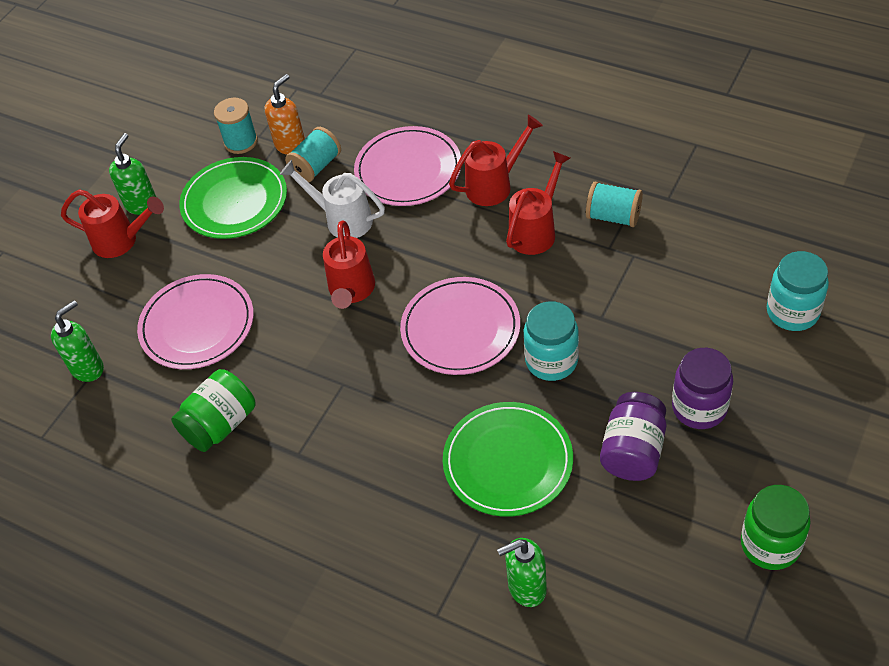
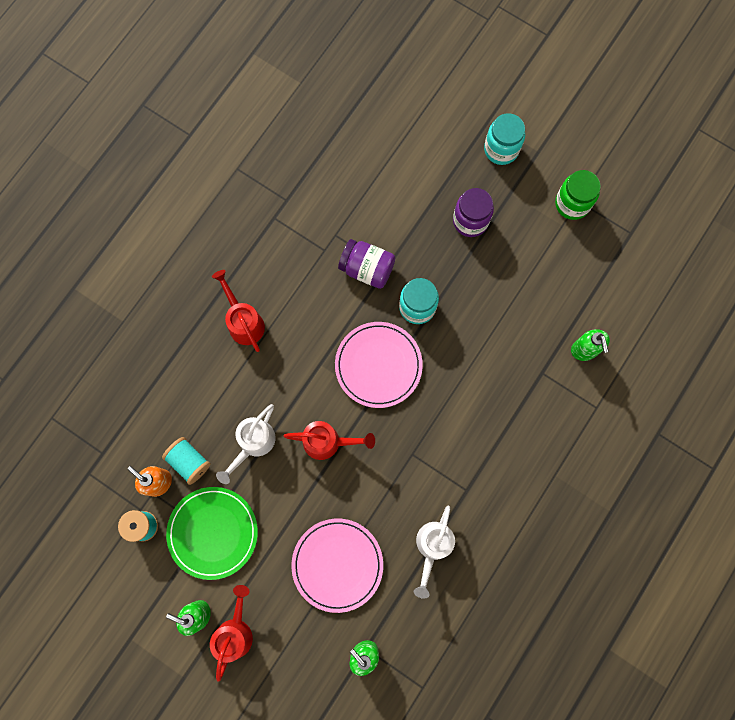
camera: 90 degrees left, 25 degrees up
green jar [171,369,255,452] -> white watering can [414,506,455,599]
pink plate [354,126,461,206] -> none
green plate [443,402,573,517] -> none
red watering can [506,151,570,255] -> none
turquoise spool [586,182,643,227] -> none
purple jar [600,392,666,481] -> purple jar moved to [338,239,395,289]
turquoise jar [767,251,829,331] -> turquoise jar moved to [484,113,525,165]

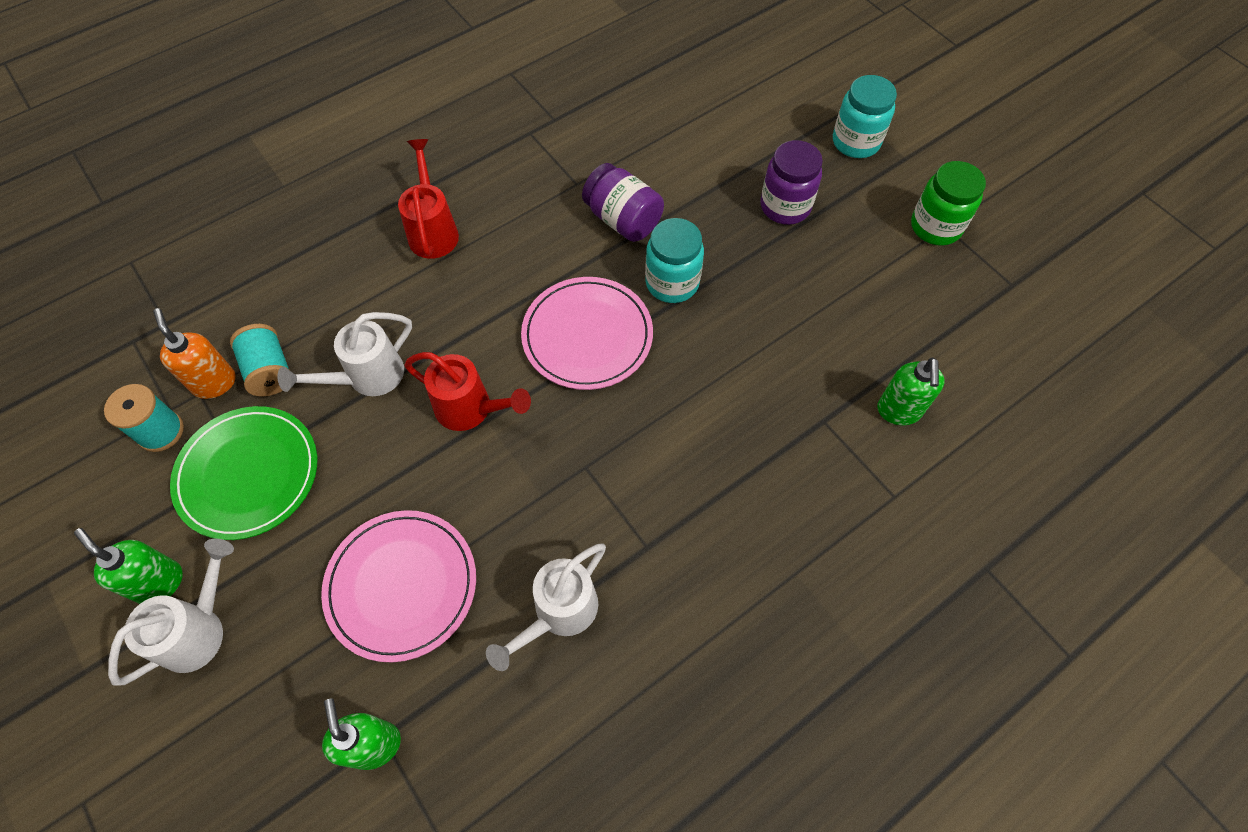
camera: 20 degrees right, 15 degrees down
red watering can [210,585,253,682] -> white watering can [108,539,234,686]

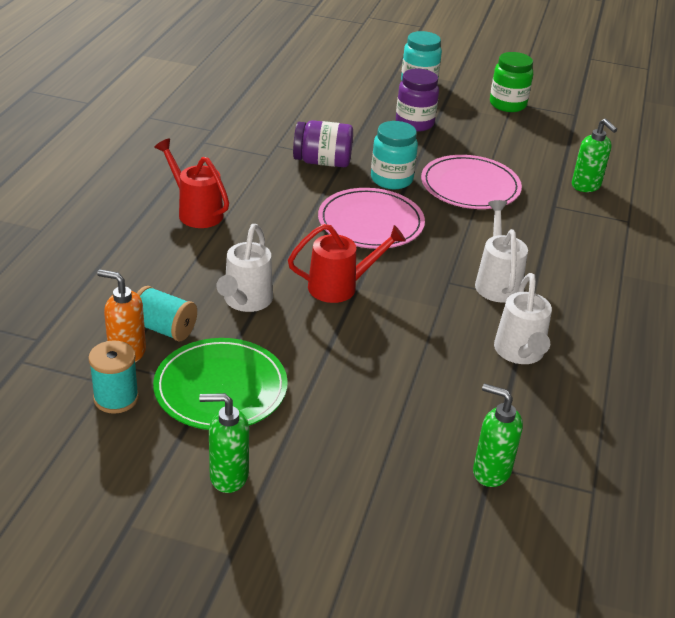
camera: 40 degrees left, 25 degrees down
white watering can [108,539,234,686] -> white watering can moved to [475,200,528,303]
pink plate [321,510,476,663] -> pink plate moved to [421,155,522,209]

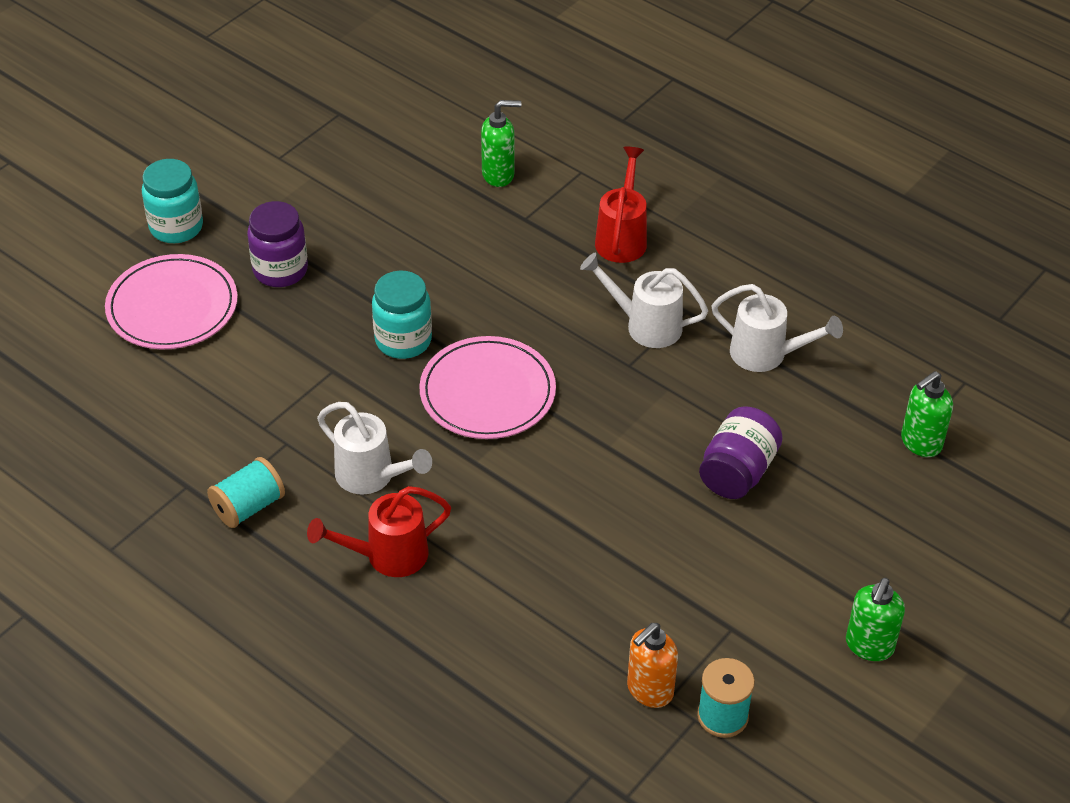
camera: 65 degrees left, 10 degrees up
turquoise spool [137,286,197,341] -> turquoise spool moved to [207,457,285,528]
green plate [153,338,288,430] -> none
white watering can [216,224,273,312] -> white watering can moved to [317,402,432,494]
red watering can [288,224,406,303] -> red watering can moved to [595,147,647,263]
purple jar [293,120,353,167] -> purple jar moved to [699,406,783,499]
pink plate [421,155,522,209] -> pink plate moved to [105,254,238,349]
green jar [490,52,533,112] -> none

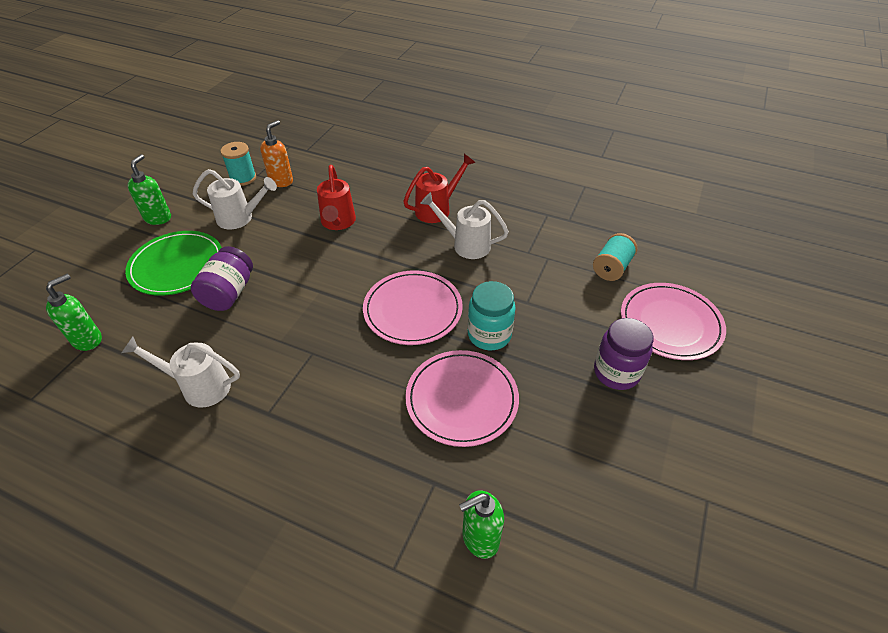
camera: 165 degrees right, 0 degrees up
turquoise jar [142,159,203,243] -> none
turquoise spool [207,457,285,528] -> turquoise spool moved to [593,233,637,281]
white watering can [580,253,708,348] -> white watering can moved to [193,169,277,229]
red watering can [595,147,647,263] -> red watering can moved to [317,165,356,230]
none -> green plate [125,231,222,296]
none -> pink plate [405,350,519,447]

